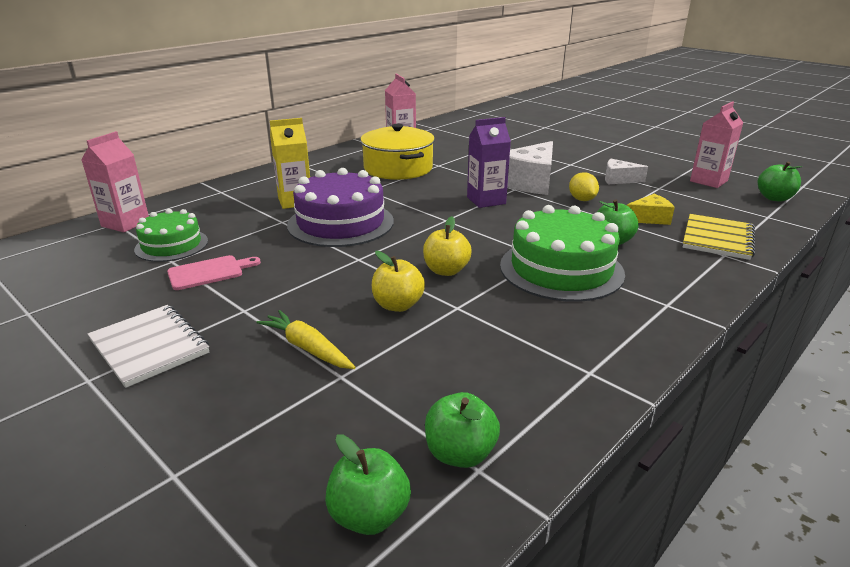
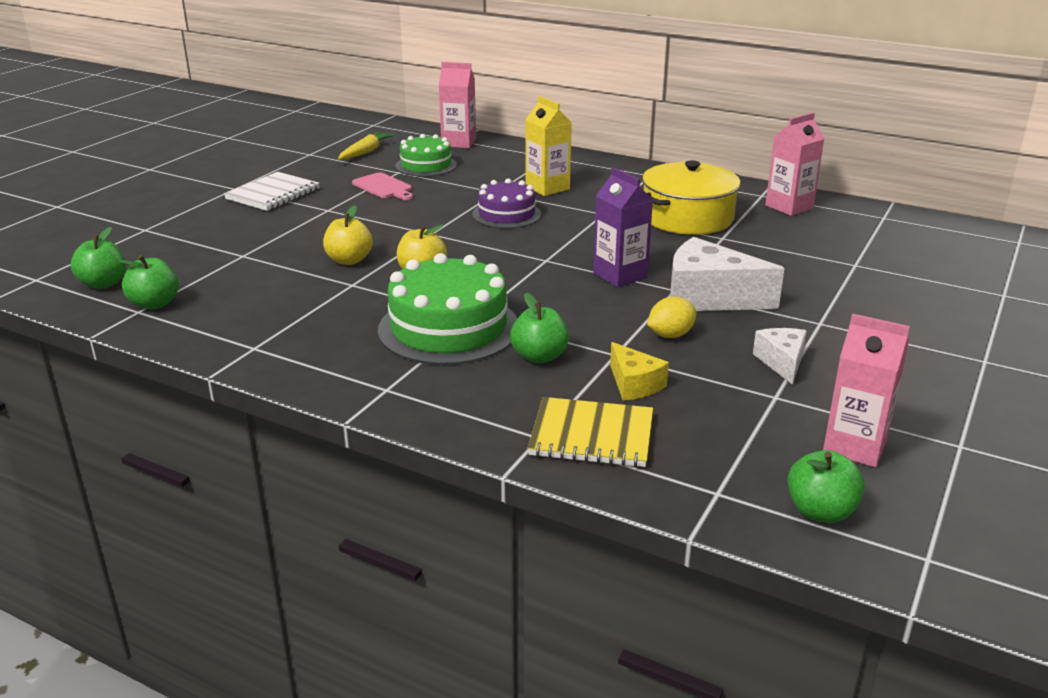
camera: 75 degrees right, 0 degrees up
yellow carrot [256,310,356,369] -> yellow carrot moved to [338,132,395,160]
purple cake [287,168,394,247] -> purple cake [472,178,541,229], size x0.61

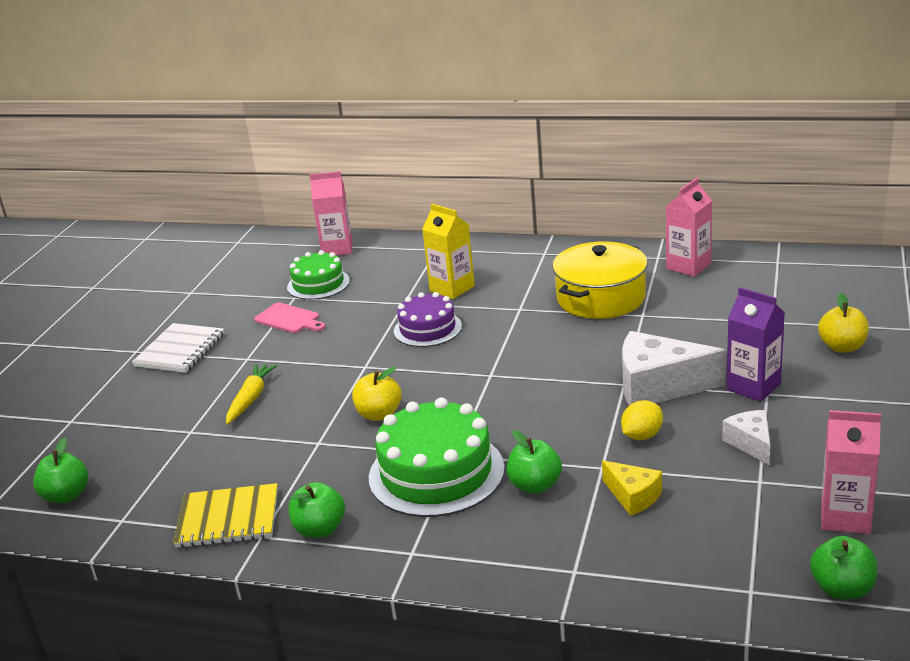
camera: 10 degrees left, 0 degrees up
green apple [119,255,179,309] -> green apple moved to [289,482,345,538]
yellow apple [323,205,373,265] -> yellow apple moved to [818,293,869,353]
yellow carrot [338,132,395,160] -> yellow carrot moved to [226,363,278,425]
yellow notebook [528,397,653,467] -> yellow notebook moved to [173,483,278,548]
purple carton [593,167,653,287] -> purple carton moved to [726,287,785,402]

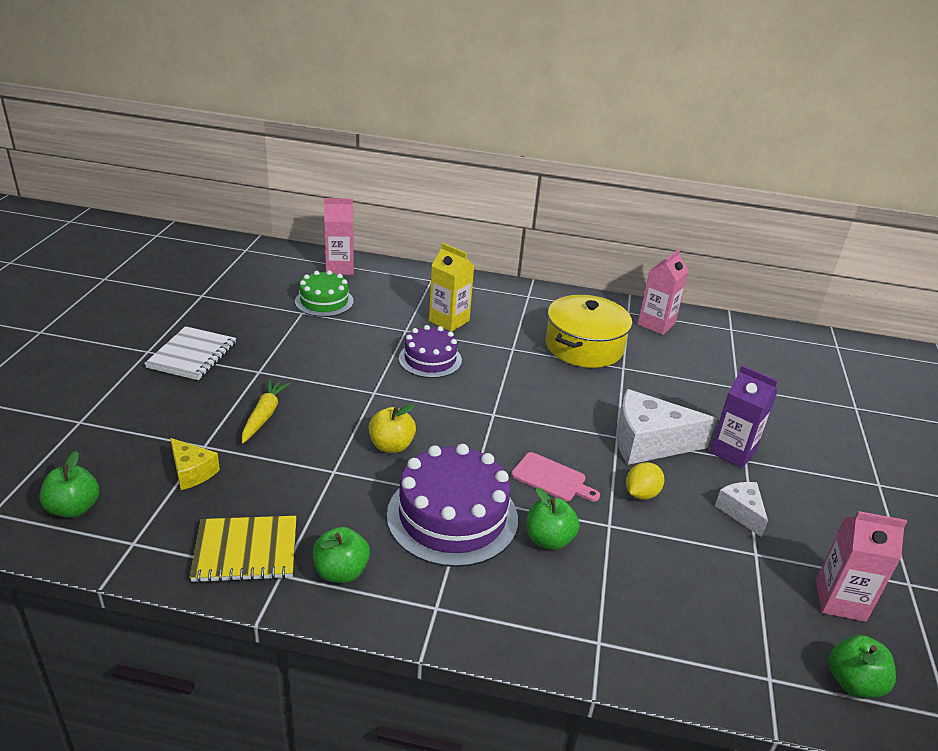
camera: 10 degrees left, 5 degrees up
pink cutting board [254,303,325,333] -> pink cutting board moved to [511,452,600,501]
green cake [369,397,505,517] -> purple cake [387,444,518,567]
yellow cheese [602,460,662,516] -> yellow cheese moved to [170,438,220,490]
yellow apple [818,293,869,353] -> none

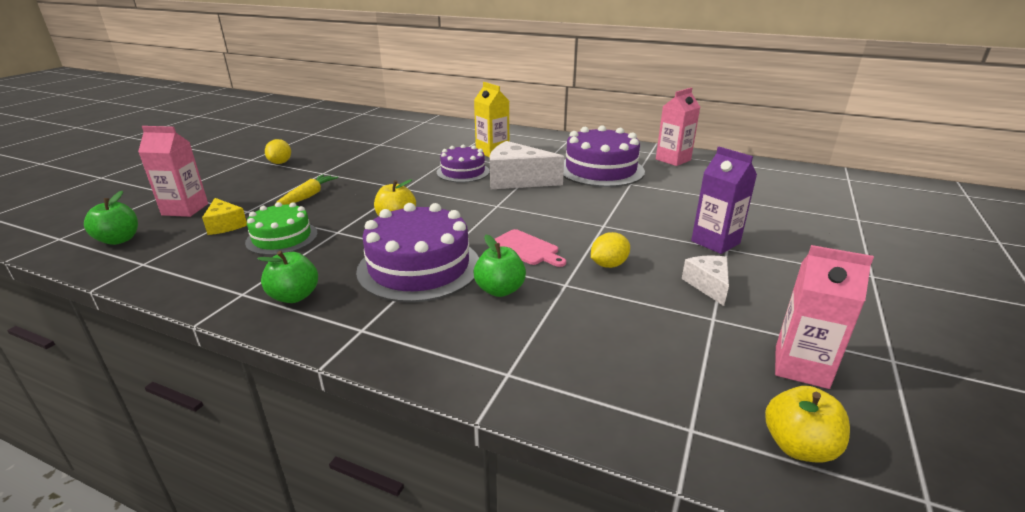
camera: 15 degrees right, 5 degrees down
white notebook [144,326,236,380] -> yellow lemon [265,139,291,164]
yellow notebook [190,516,297,583] -> none
green cake [295,270,354,317] -> green cake moved to [245,202,318,255]
pink carton [324,198,354,275] -> pink carton moved to [138,126,208,217]
yellow pot [546,295,632,368] -> purple cake [563,125,645,187]
white cheese [616,389,717,465] -> white cheese moved to [490,141,564,189]
green apple [829,635,896,698] -> yellow apple [765,386,850,463]

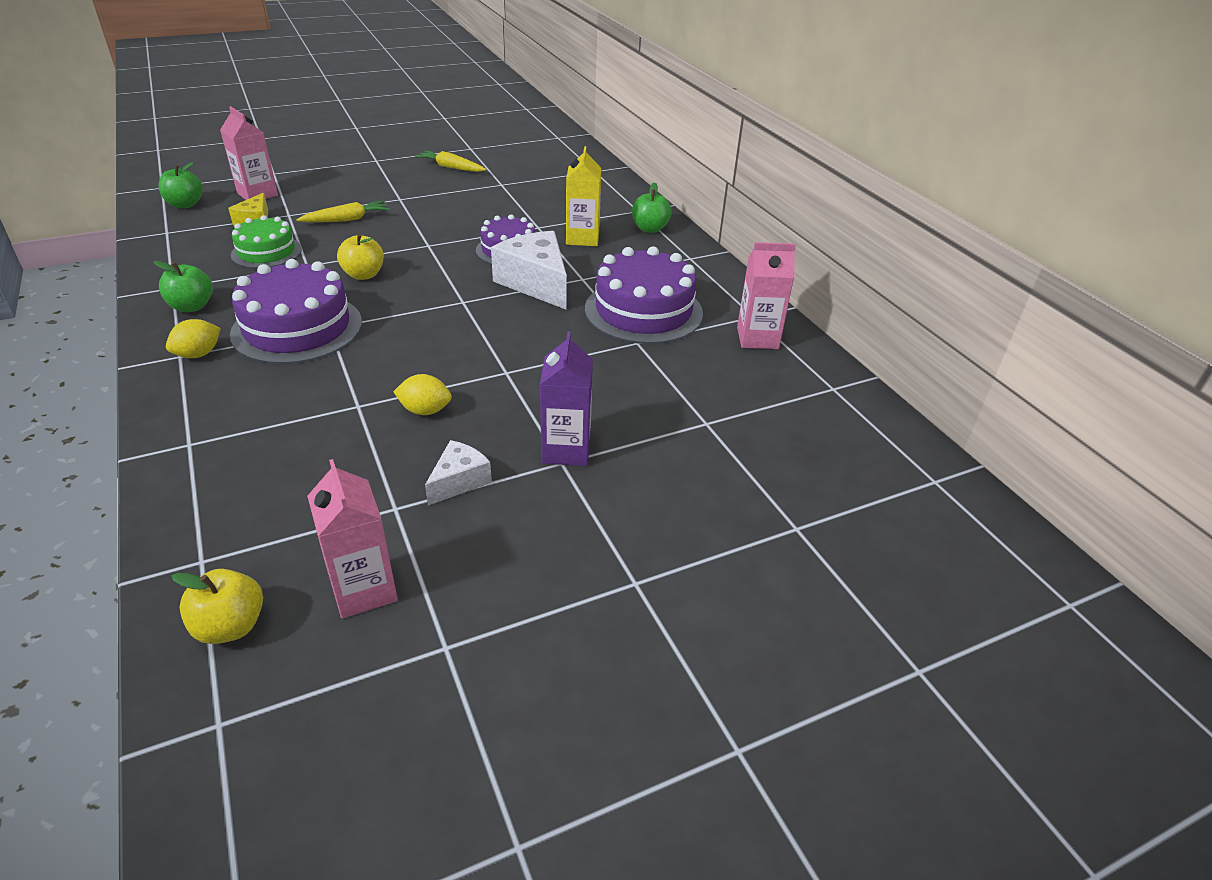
camera: 40 degrees right, 10 degrees up
yellow lemon [265,139,291,164] -> yellow lemon moved to [166,319,221,358]
green apple [473,235,526,297] -> green apple moved to [632,182,672,233]
pink cutting board [495,229,566,267] -> none
none -> yellow carrot [415,150,486,172]

